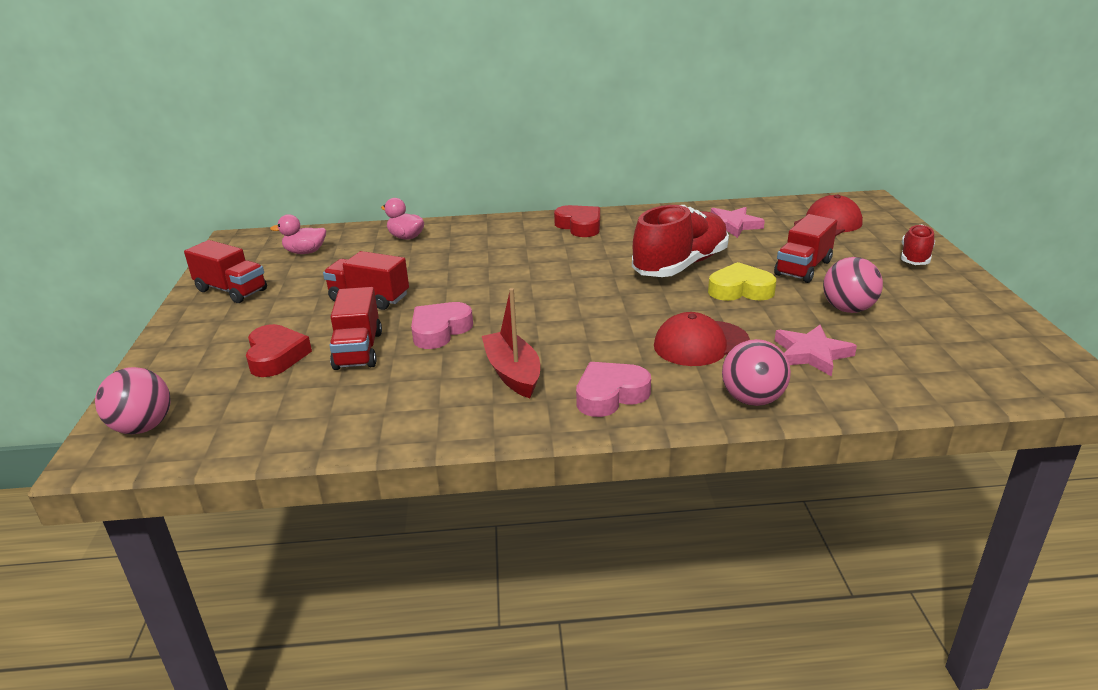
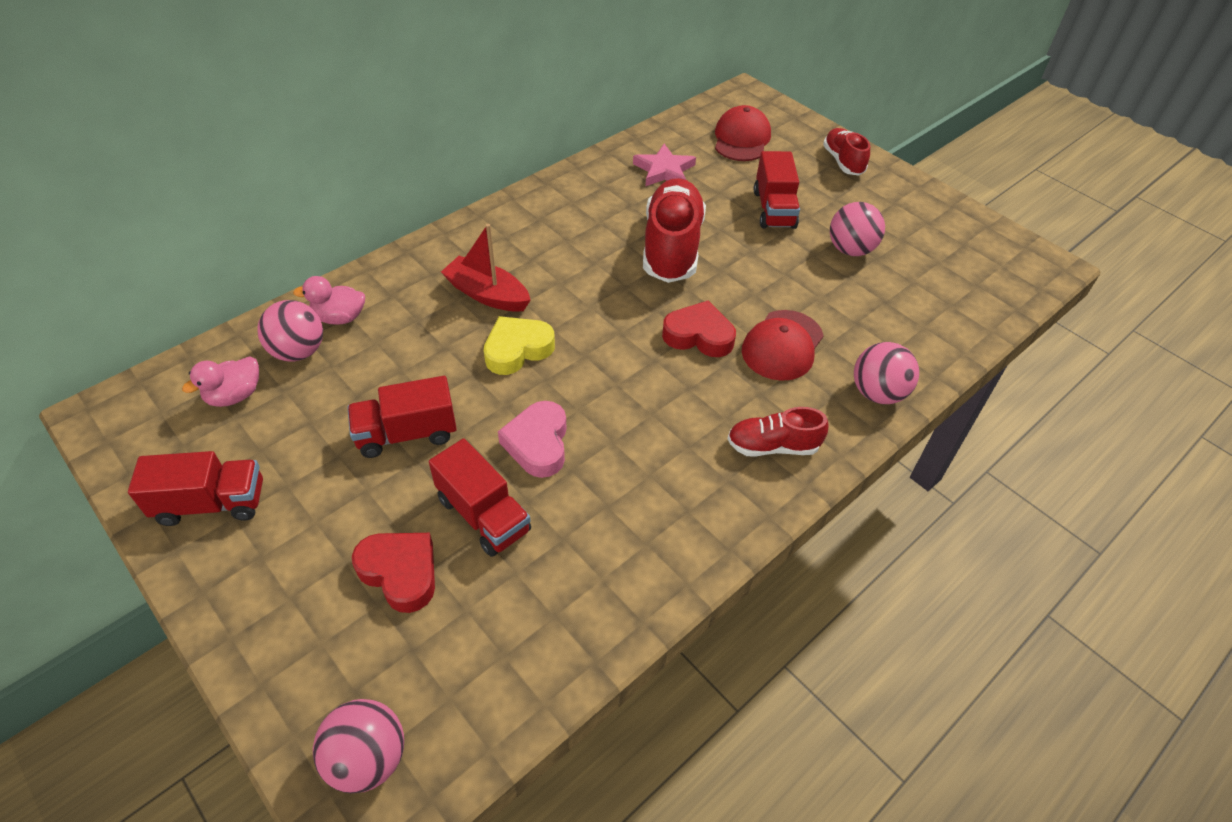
camera: 40 degrees left, 20 degrees up
red boat [482,288,540,398] -> red boat moved to [441,224,530,312]
red heart [554,205,600,237] -> red heart moved to [662,301,736,357]
pink heart [576,362,651,417] -> red shoe [727,407,828,457]
yellow heart [708,262,776,301] -> yellow heart moved to [484,316,555,375]
pink star [775,325,857,377] -> none
none -> pink ball [257,300,323,362]

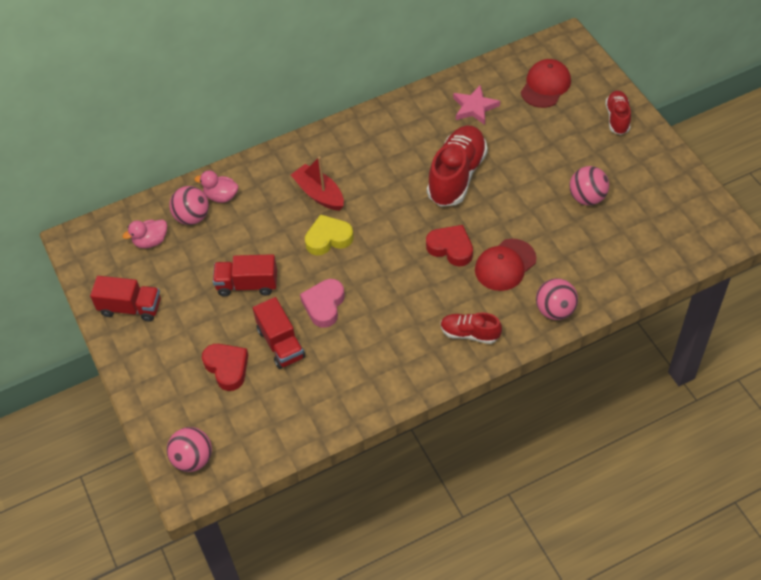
camera: 20 degrees right, 5 degrees up
red truck [754,151,800,229] -> none

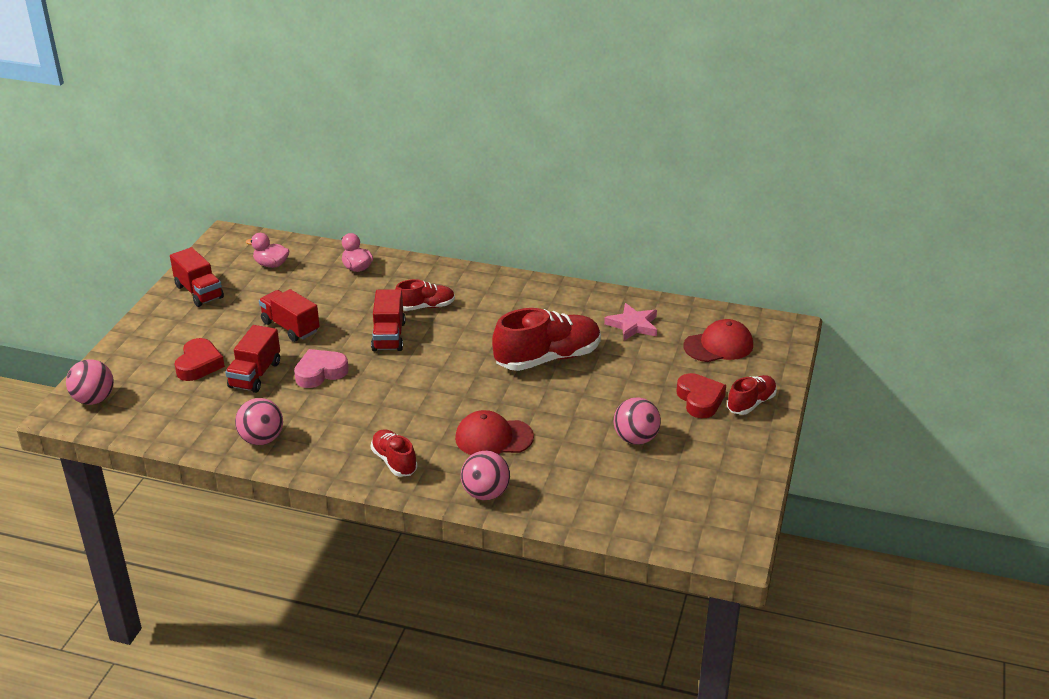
camera: 40 degrees right, 20 degrees down
pink ball [169,186,209,225] -> pink ball moved to [235,398,283,445]
red boat [291,156,344,211] -> red shoe [395,279,455,311]
yellow heart [305,214,354,256] -> red truck [371,289,406,351]
red heart [426,225,473,266] -> red heart moved to [676,373,726,418]

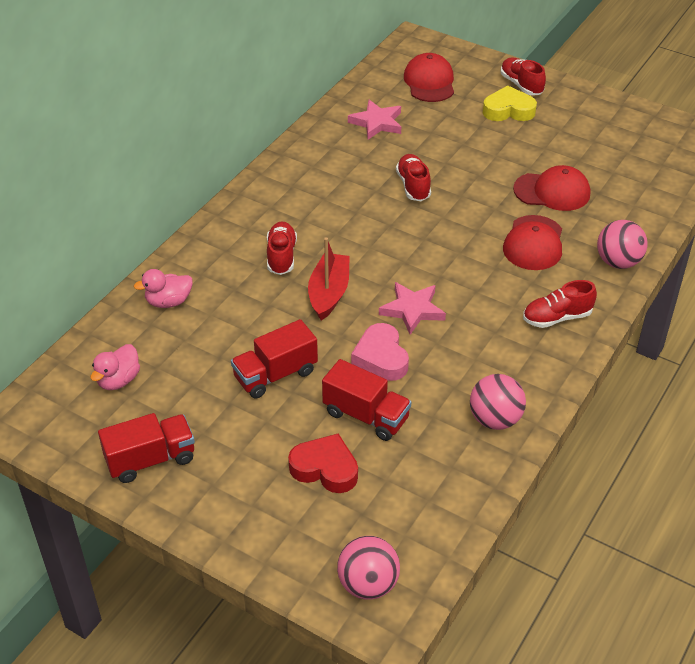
camera: 75 degrees left, 10 degrees up
red truck [371,289,406,351] -> red boat [308,237,350,320]
red shoe [492,308,601,371] -> red shoe [396,154,431,201], size x0.55
pink ball [614,397,661,445] -> none
red heart [676,373,726,418] -> yellow heart [483,85,537,121]
none -> pink star [379,282,446,335]
none -> red cap [513,165,590,211]

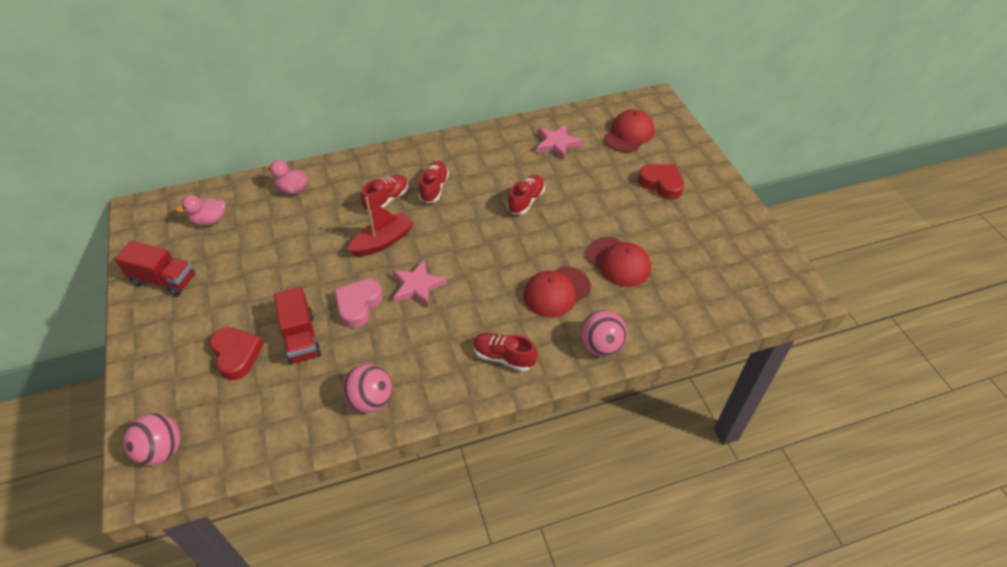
camera: 40 degrees right, 5 degrees up
red truck [231,319,318,398] -> none
yellow heart [483,85,537,121] -> red heart [638,164,684,200]
red shoe [501,58,546,95] -> red shoe moved to [419,161,449,203]

